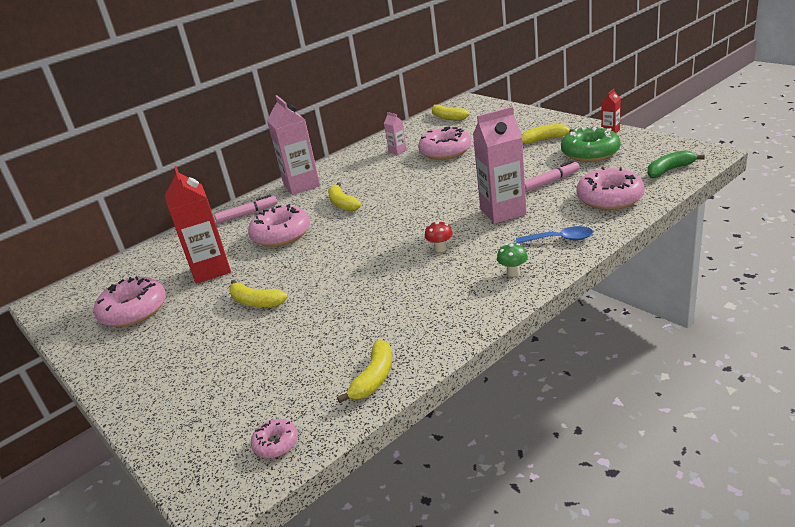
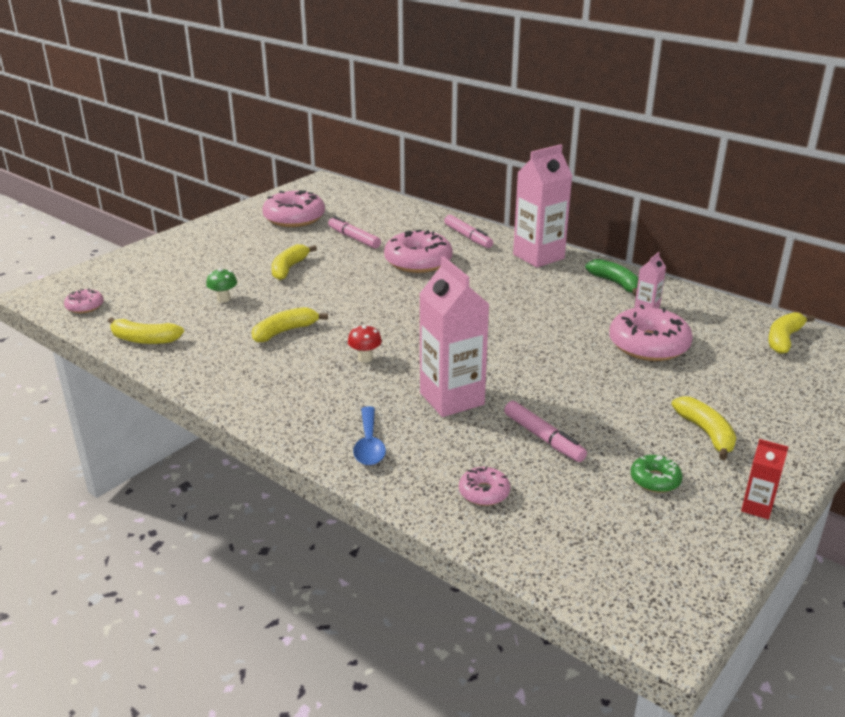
camera: 75 degrees right, 0 degrees up
red carton [165,166,231,284] -> pink marker [328,216,381,249]
yellow banana [328,182,361,211] -> yellow banana moved to [252,307,328,342]
green mushroom [497,243,528,277] -> green mushroom moved to [206,268,237,303]
green donut [561,126,620,162] -> green donut [631,455,683,493], size x0.50
pink donut [576,167,645,210] -> pink donut [459,467,510,506], size x0.50
green banana [647,150,705,178] -> green banana moved to [585,259,639,296]

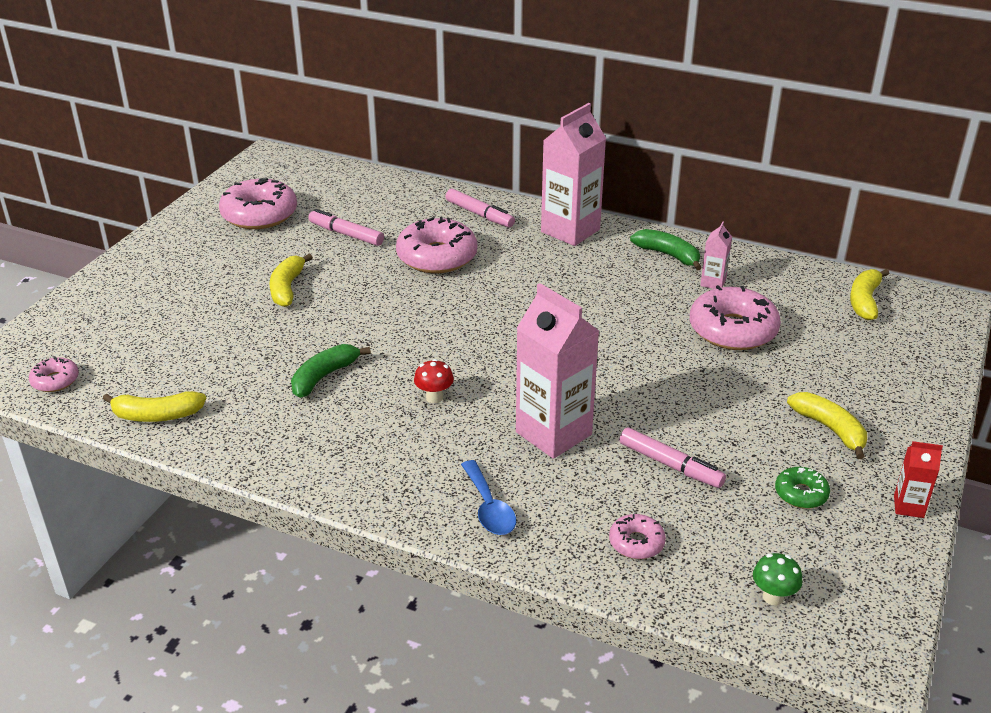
camera: 15 degrees left, 5 degrees up
green mushroom [206,268,237,303] -> green mushroom moved to [753,553,803,605]
yellow banana [252,307,328,342] -> green banana [291,344,371,398]

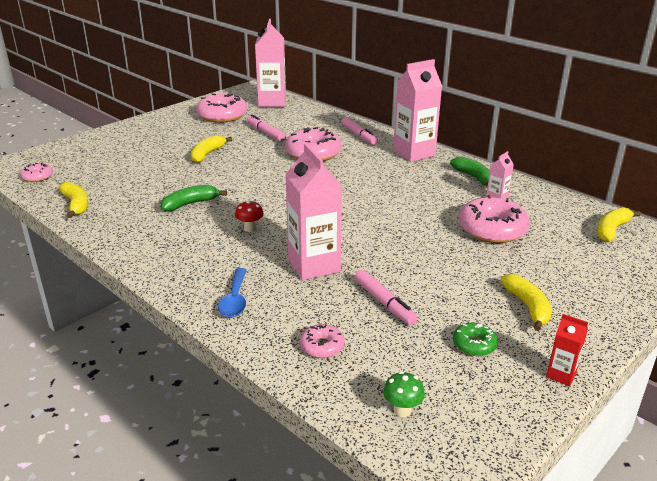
camera: 20 degrees right, 5 degrees down
yellow banana [103,391,207,422] -> yellow banana turned 135 degrees counterclockwise [59,182,88,218]
none -> pink carton [255,19,286,107]

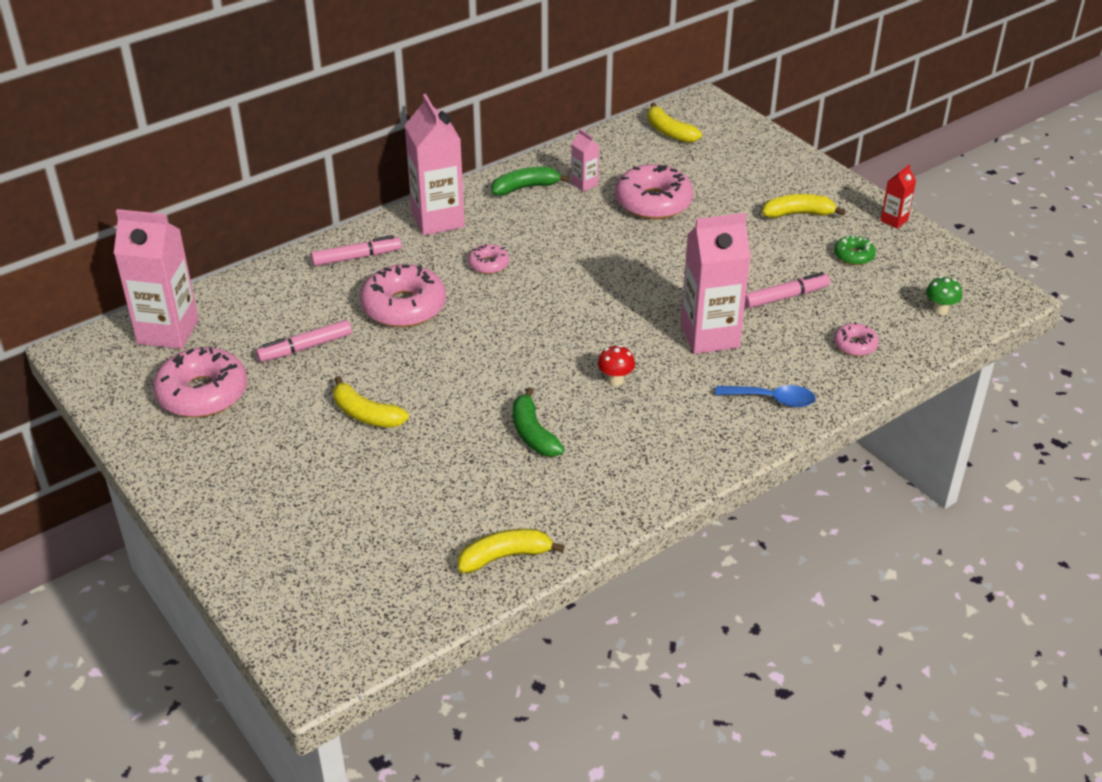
camera: 80 degrees left, 10 degrees up
pink donut [20,162,53,182] -> pink donut moved to [468,244,509,274]

